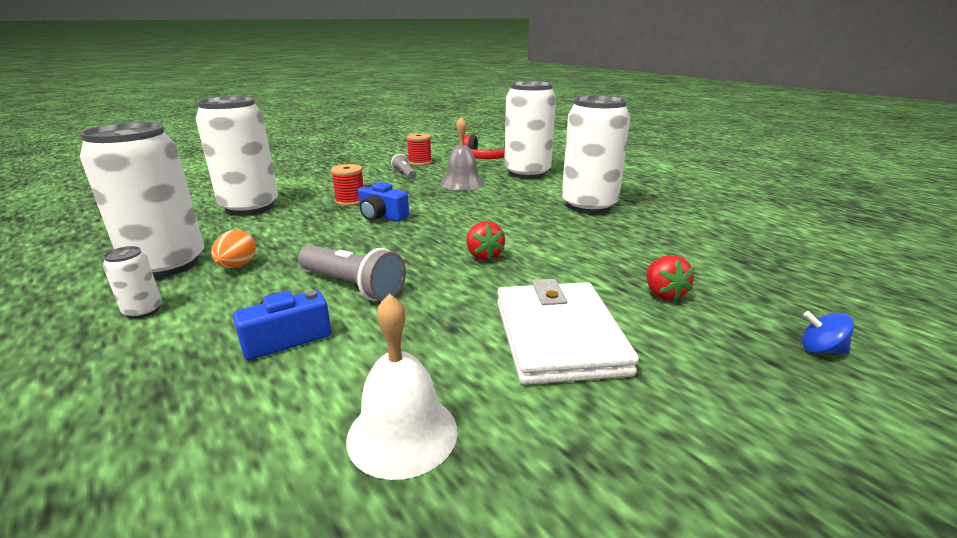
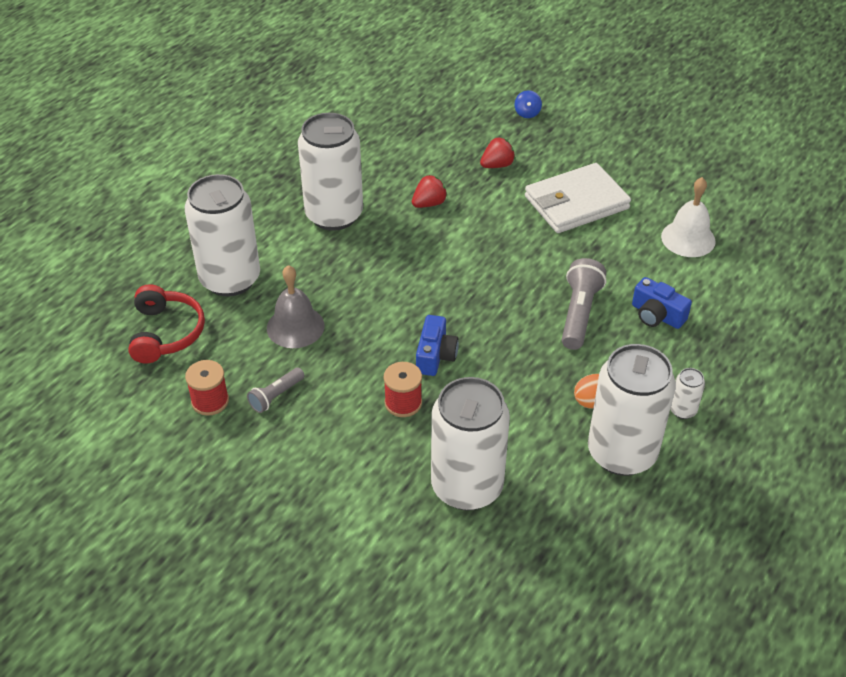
camera: 110 degrees left, 20 degrees up
red strawberry [467,221,505,260] -> red strawberry moved to [412,175,447,208]

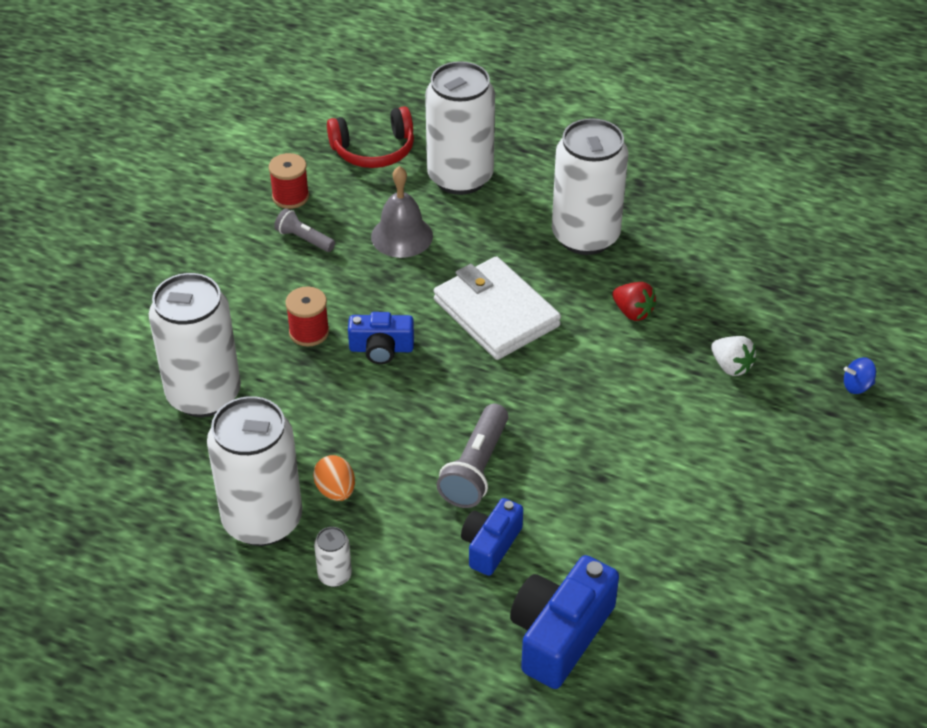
camera: 80 degrees right, 0 degrees up
red strawberry [480,137,515,168] -> white strawberry [711,336,756,376]
white wallet [525,163,631,233] -> white wallet moved to [434,256,561,360]
grey flashlight [562,258,606,350] -> grey flashlight turned 105 degrees clockwise [437,404,508,508]
white bell [661,177,716,257] -> none
none -> blue camera [510,555,619,689]

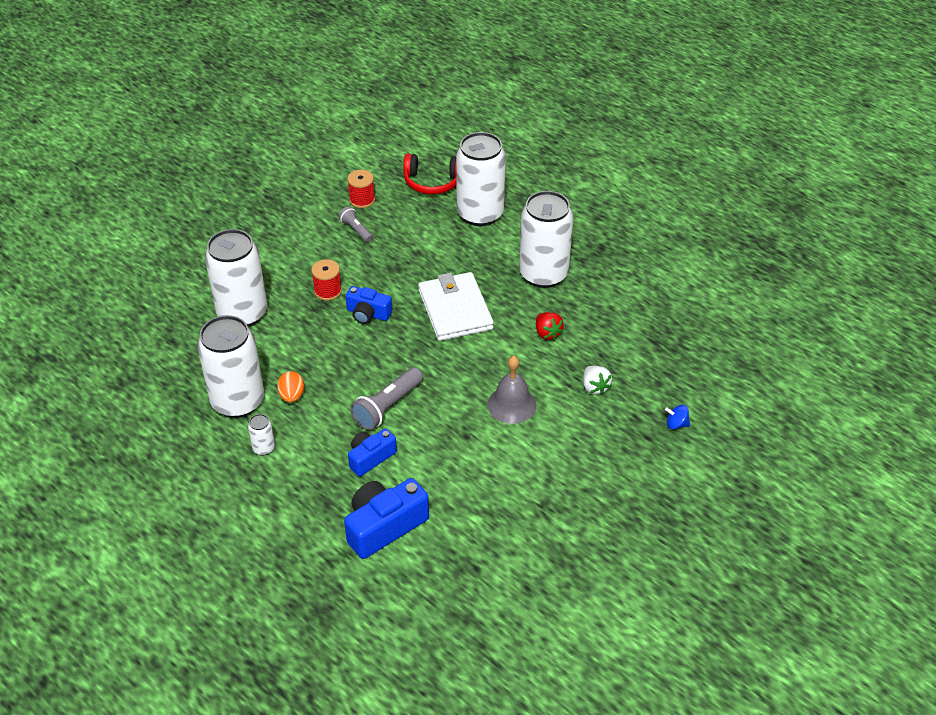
camera: 20 degrees right, 0 degrees up
grey bell [371,166,433,258] -> grey bell moved to [487,356,537,424]

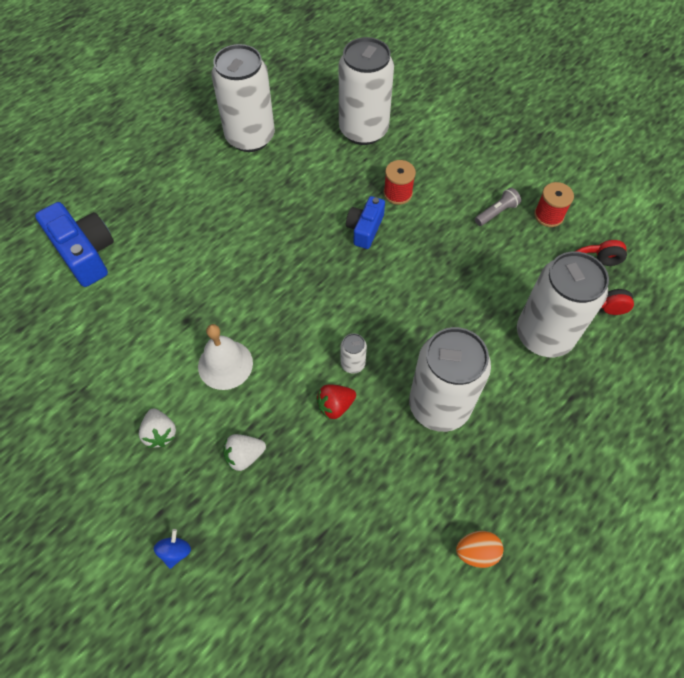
camera: 90 degrees right, 15 degrees up
white can [248,414,275,455] -> white can moved to [340,333,367,374]
orange egg [277,371,304,403] -> orange egg moved to [456,531,503,568]
blue camera [348,429,397,477] -> none
grey flashlight [350,367,423,430] -> none
white wallet [418,272,494,341] -> none
grey bell [487,356,537,424] -> white bell [198,324,253,390]
none -> white strawberry [139,409,176,448]

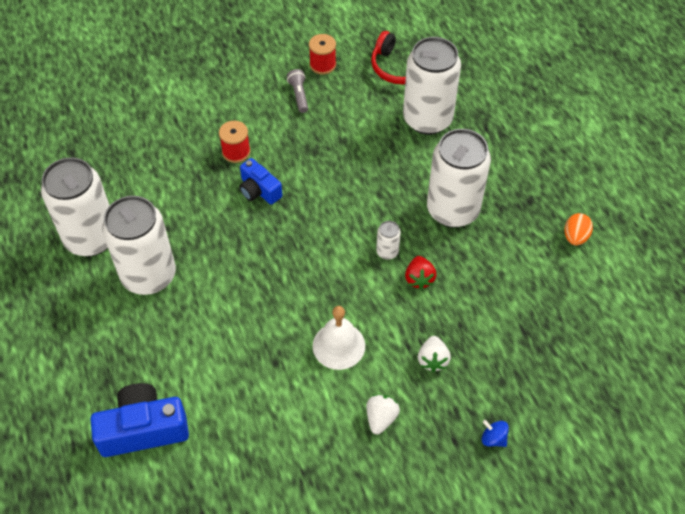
camera: 65 degrees left, 5 degrees down
white strawberry [139,409,176,448] -> white strawberry turned 75 degrees counterclockwise [366,394,400,435]
white can [339,37,394,145] -> white can moved to [102,196,176,295]

